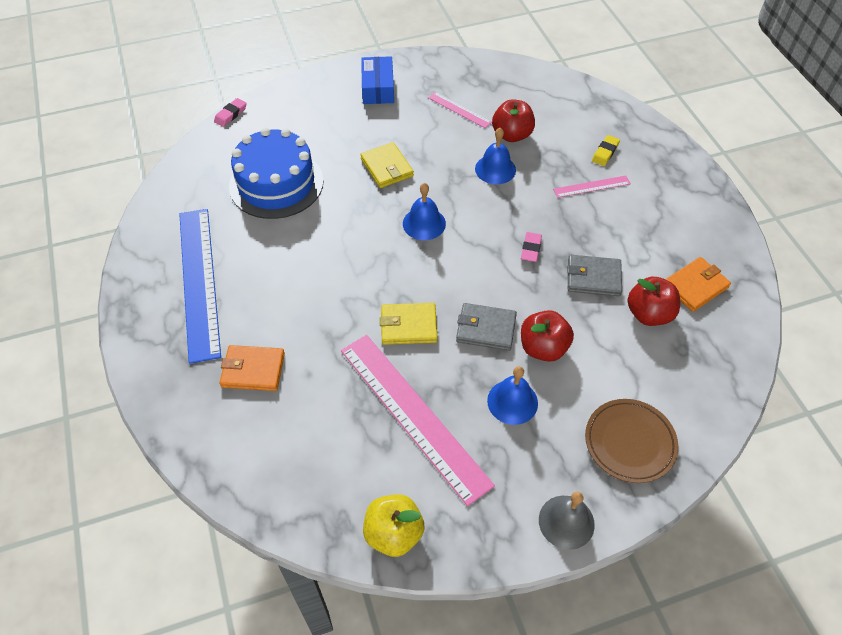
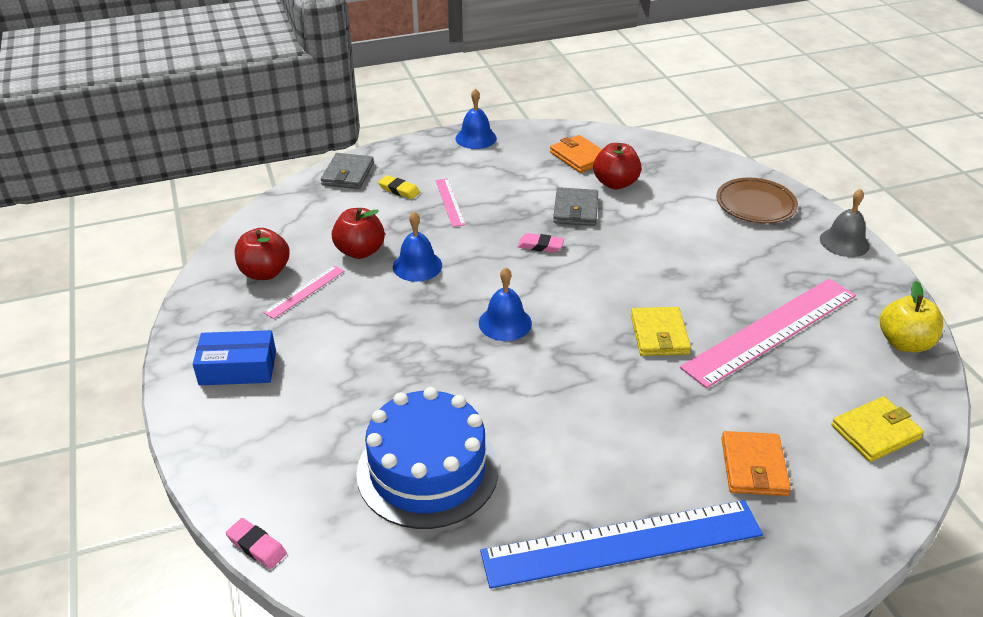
camera: 90 degrees left, 15 degrees down
yellow wallet [360,142,414,188] -> yellow wallet moved to [831,396,924,462]
grey wallet [456,303,517,351] -> grey wallet moved to [321,153,374,189]
blue bell [487,366,538,425] -> blue bell moved to [455,88,497,149]
red apple [521,310,574,362] -> red apple moved to [235,228,290,280]

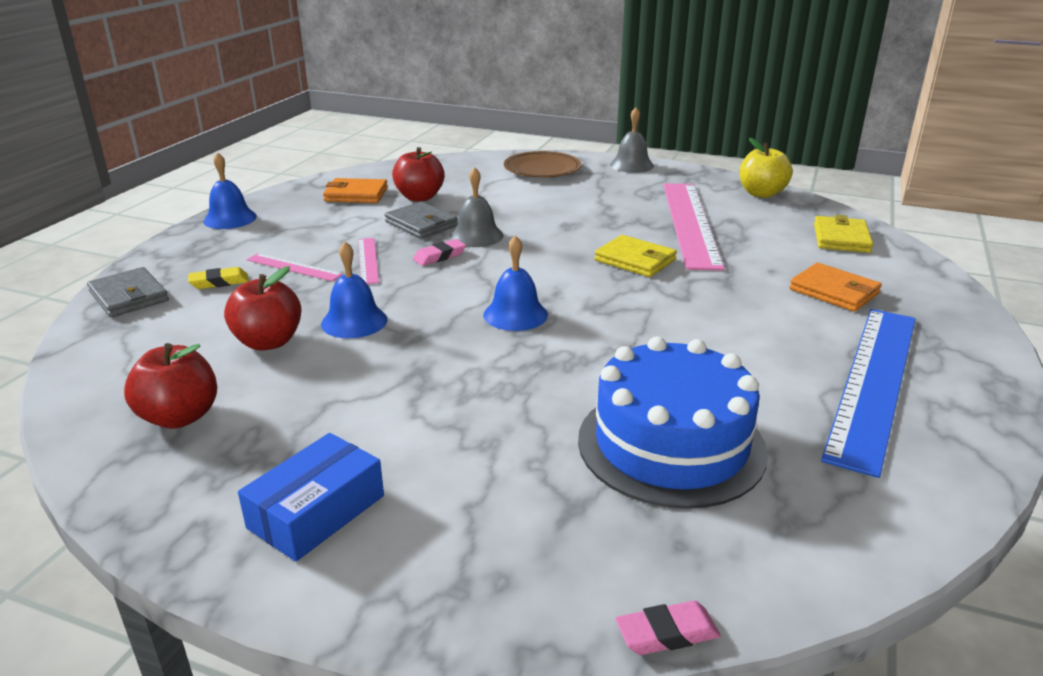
camera: 50 degrees left, 10 degrees down
pink ruler [263,265,344,319] -> pink ruler moved to [358,238,379,284]
none -> grey bell [450,167,503,247]

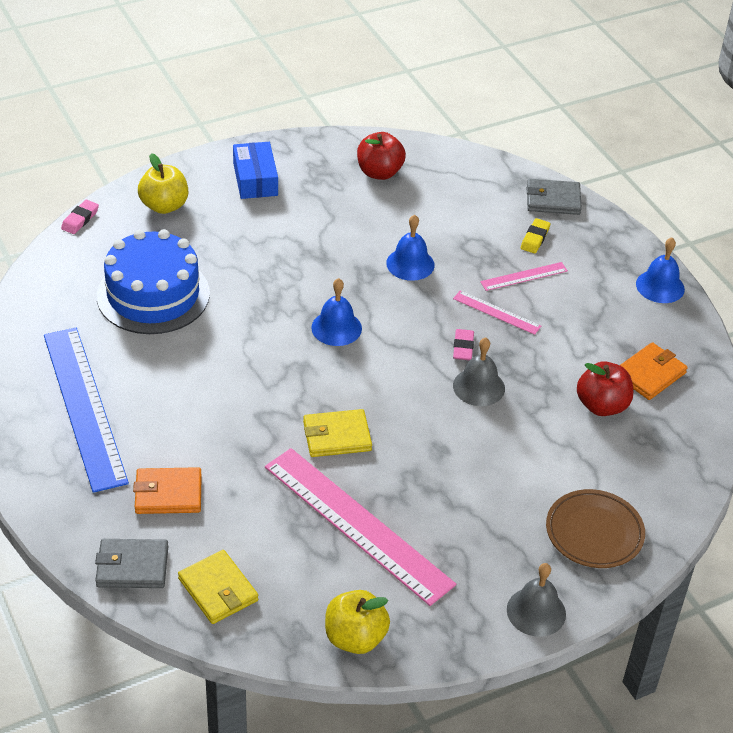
camera: 130 degrees right, 15 degrees up
red apple [224,266,301,350] -> none
grey wallet [385,202,458,239] -> grey wallet moved to [95,539,168,588]
none -> yellow apple [138,153,188,214]

